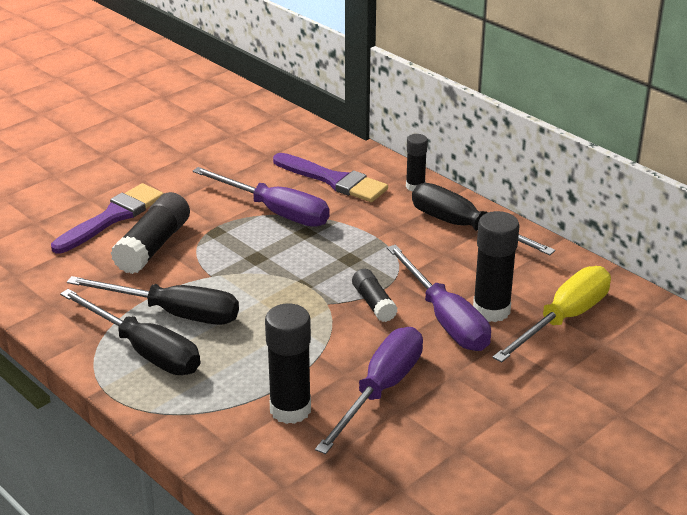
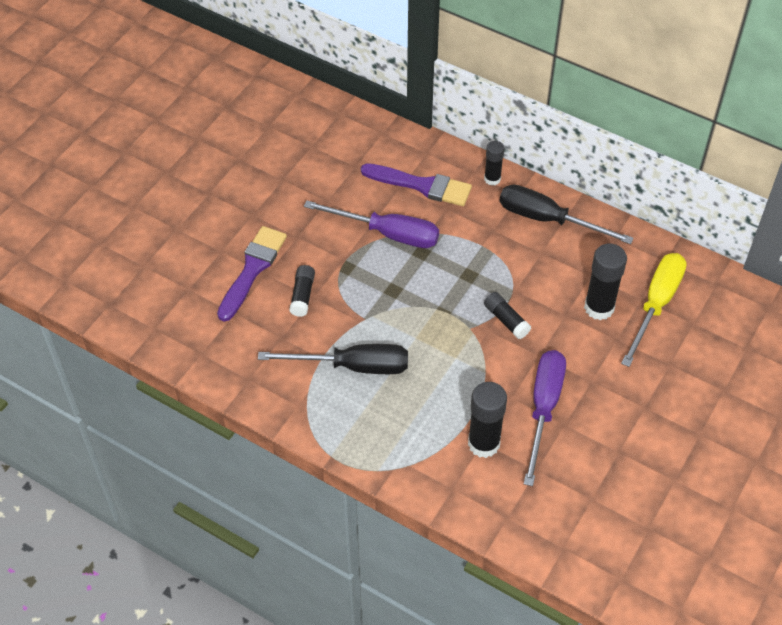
camera: 15 degrees left, 20 degrees up
black screwdriver [60,289,200,375] -> none
black glue stick [111,192,190,274] -> black glue stick [289,265,315,317], size x0.60
purple screwdriver [387,245,491,351] -> none

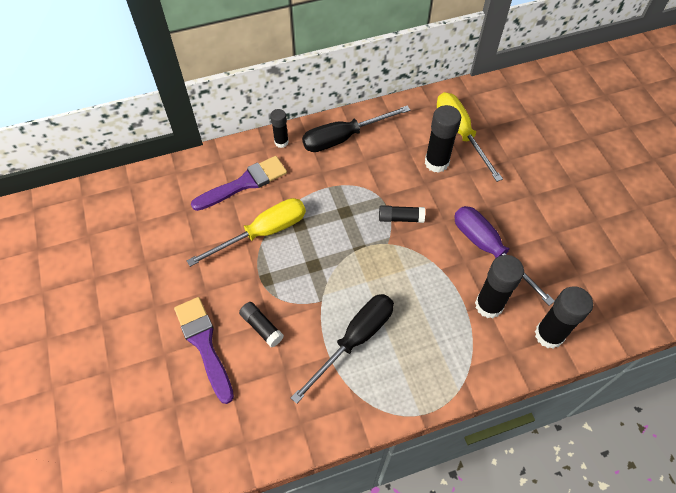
camera: 50 degrees left, 5 degrees up
purple screwdriver [304,200,439,248] -> yellow screwdriver [187,198,306,267]
none -> black glue stick [535,286,593,349]

